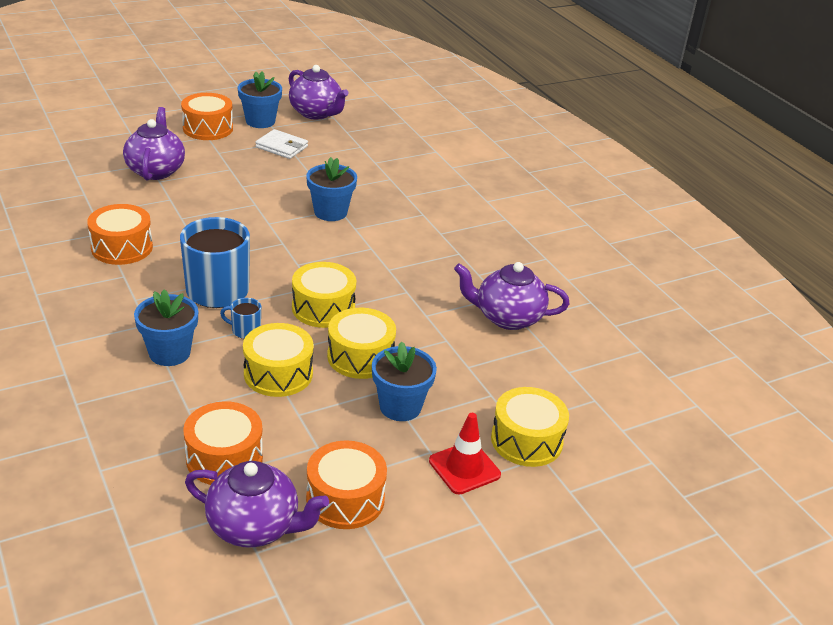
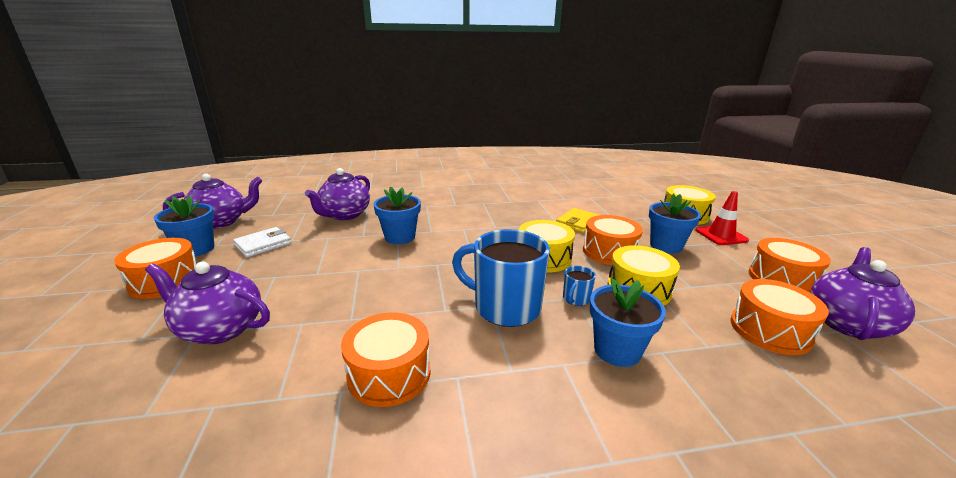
camera: 70 degrees left, 10 degrees down
yellow drum [327,308,396,379] -> orange drum [583,215,643,265]
purple teapot [454,262,569,330] -> purple teapot moved to [305,168,370,220]
none -> yellow wallet [556,208,599,233]

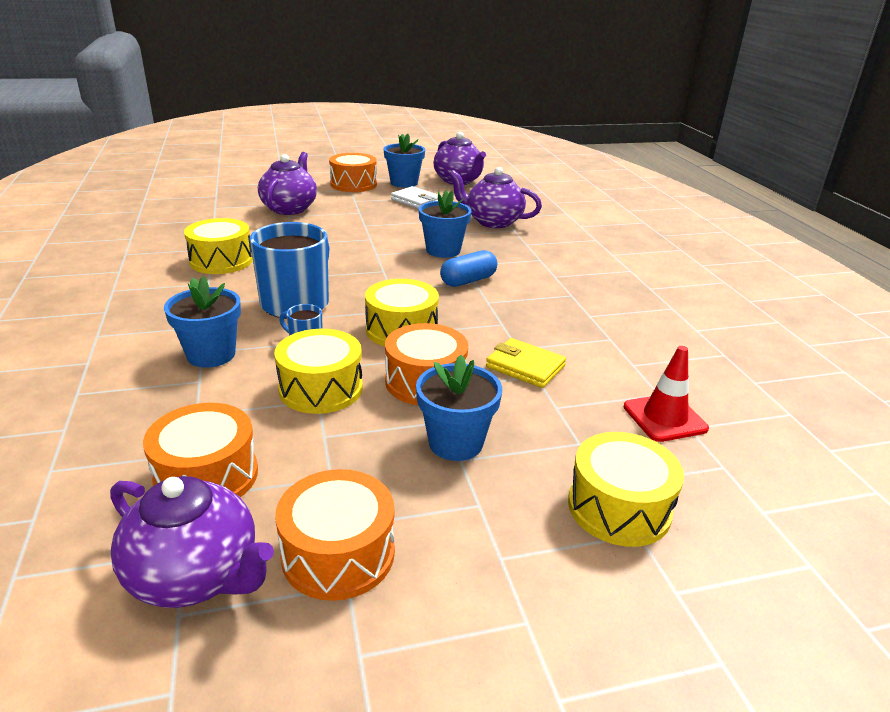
camera: 85 degrees right, 5 degrees up
orange drum [341,312,431,407] -> yellow drum [184,218,253,274]
red traffic cone [696,191,749,245] -> red traffic cone moved to [623,346,709,442]
none -> blue capsule [440,250,497,287]

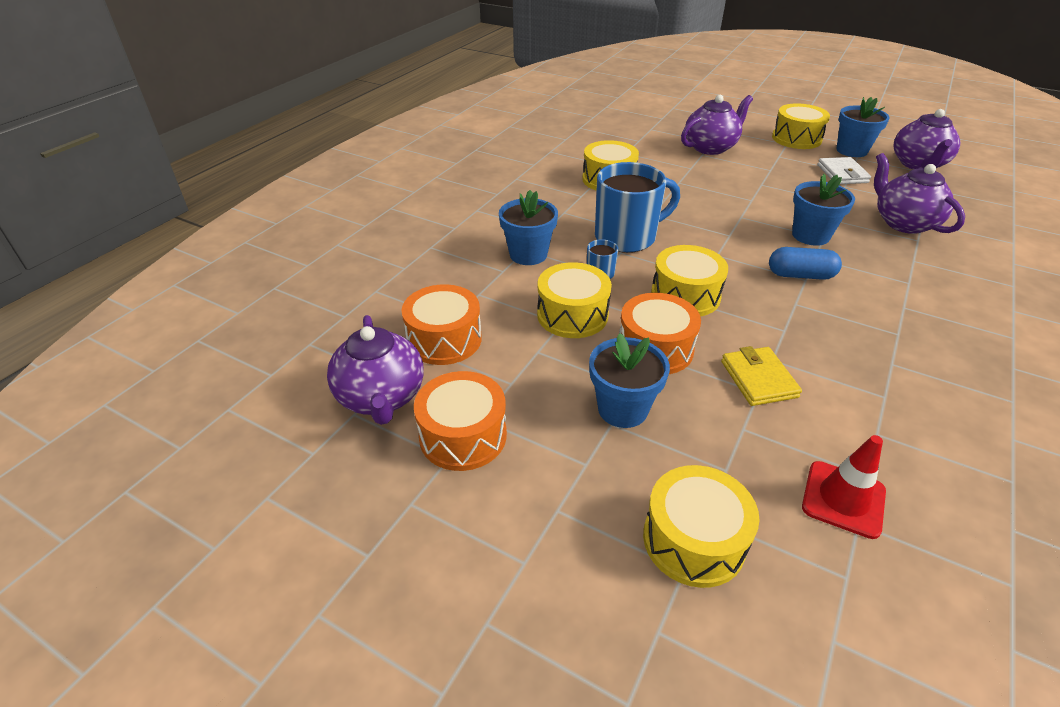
camera: 45 degrees right, 10 degrees up
orange drum [329,153,377,192] -> yellow drum [772,103,830,149]

